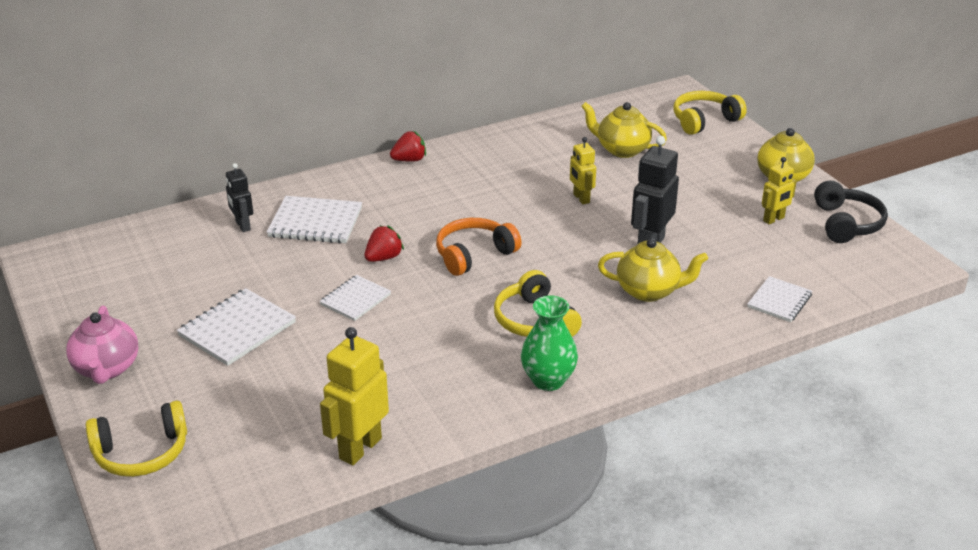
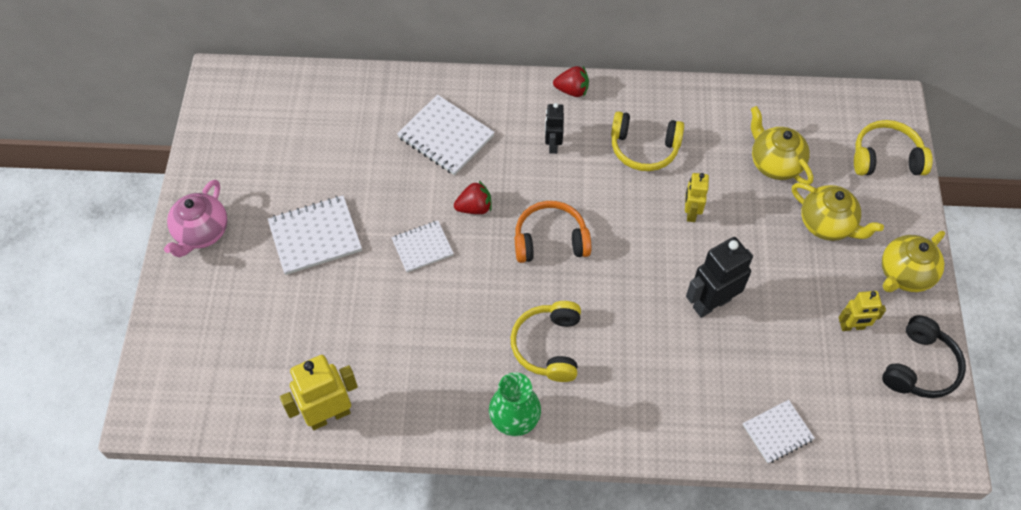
camera: 30 degrees right, 25 degrees up
yellow headphones [86,401,187,477] -> yellow headphones moved to [611,111,684,171]
black robot [226,163,253,232] -> black robot moved to [545,103,564,154]
yellow teapot [598,238,708,302] -> yellow teapot moved to [792,183,884,241]

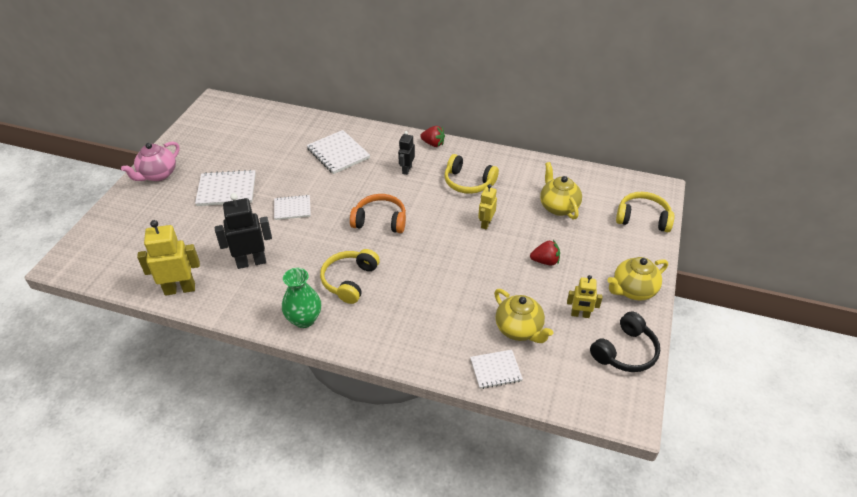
camera: 15 degrees right, 15 degrees down
red strawberry [454,181,491,214] -> red strawberry moved to [530,240,560,266]
black robot [686,237,753,318] -> black robot moved to [215,193,272,269]
yellow teapot [792,183,884,241] -> yellow teapot moved to [494,289,553,343]

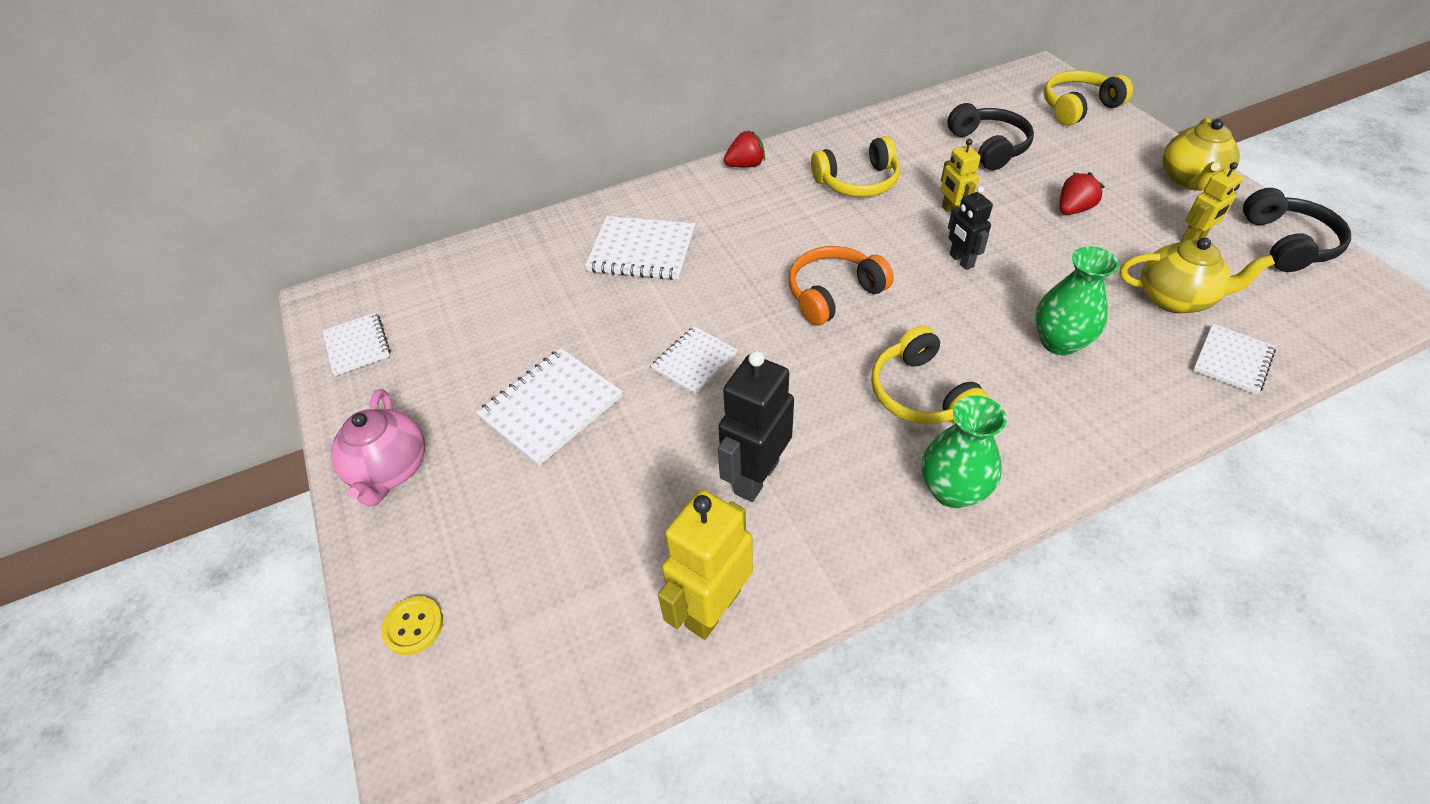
camera: 40 degrees left, 5 degrees up
black robot [398,131,415,175] -> black robot moved to [948,186,993,270]
yellow teapot [540,162,582,220] -> black headphones [947,103,1034,170]
none -> white notebook [322,313,390,376]
none -> yellow button [381,596,443,655]
none -> green vase [1035,246,1119,356]

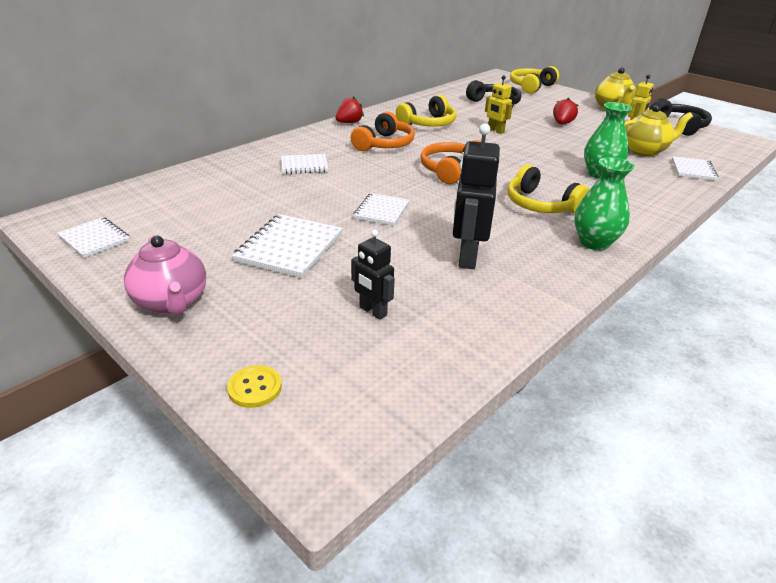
camera: 25 degrees left, 15 degrees down
white notebook [585,216,695,280] -> white notebook [281,154,328,174], size x0.63
yellow robot [658,490,753,640] -> none
black robot [948,186,993,270] -> black robot moved to [351,230,395,320]
none -> orange headphones [351,112,415,151]

